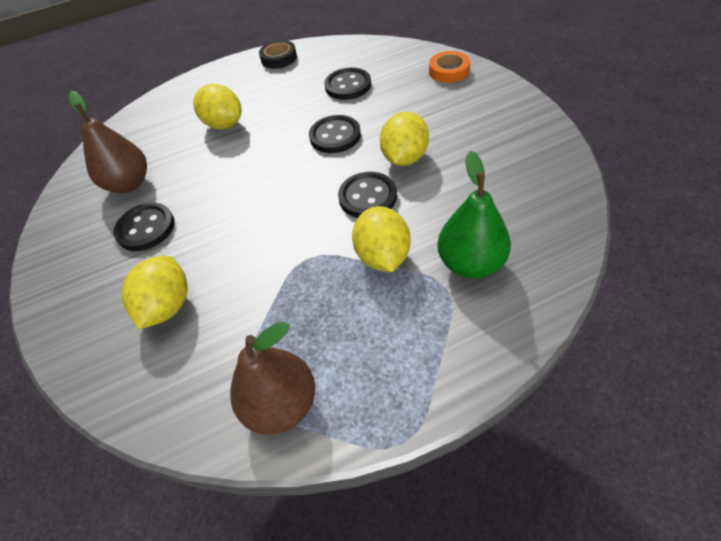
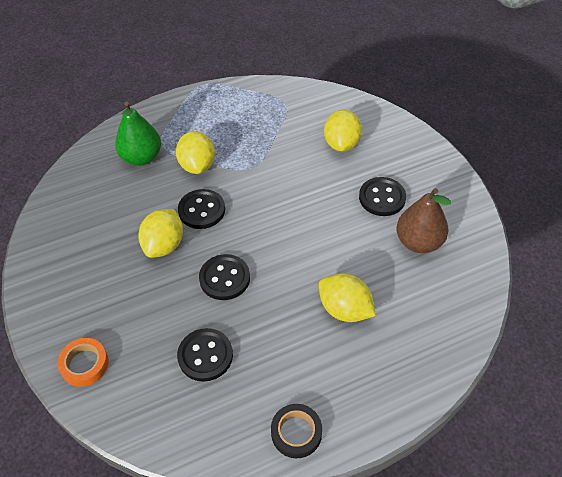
camera: 175 degrees right, 0 degrees up
brown pear [230,321,315,435] -> none

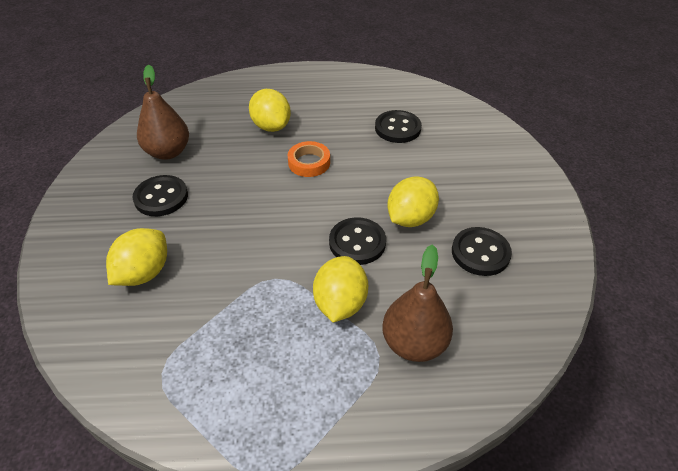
camera: 160 degrees left, 5 degrees down
orange tape [57,338,109,387] -> orange tape moved to [288,141,330,177]
green pear [115,102,161,166] -> brown pear [382,244,453,362]
black button [199,254,250,300] -> black button moved to [452,227,512,276]
black tape [271,404,322,458] -> none

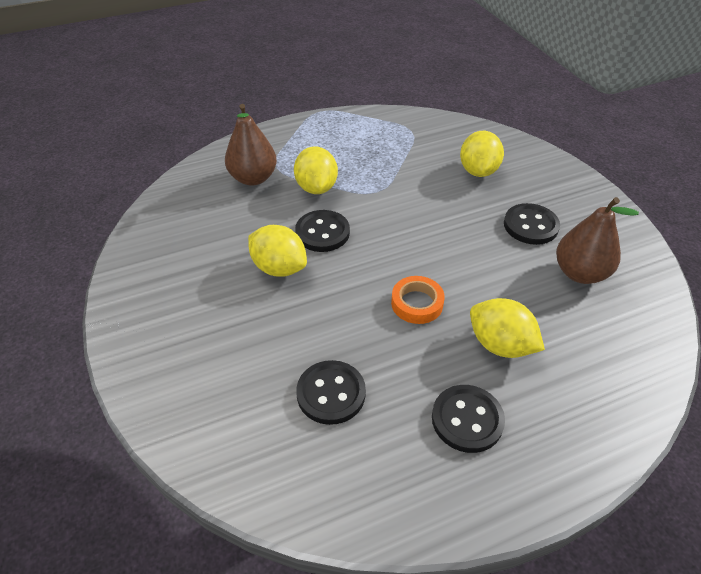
camera: 160 degrees right, 0 degrees up
yellow lemon [387,176,439,227] -> yellow lemon turned 75 degrees counterclockwise [248,225,307,277]
black button [452,227,512,276] -> black button moved to [432,385,505,453]

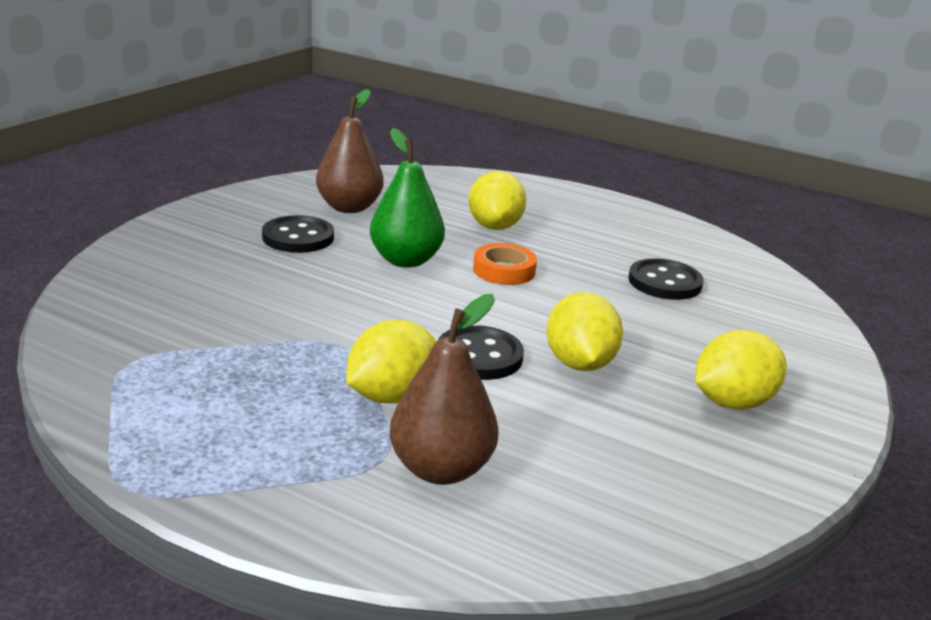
camera: 130 degrees left, 20 degrees down
black button [432,385,505,453] -> none
yellow lemon [460,131,504,177] -> yellow lemon moved to [696,330,787,410]
none -> green pear [370,128,445,268]

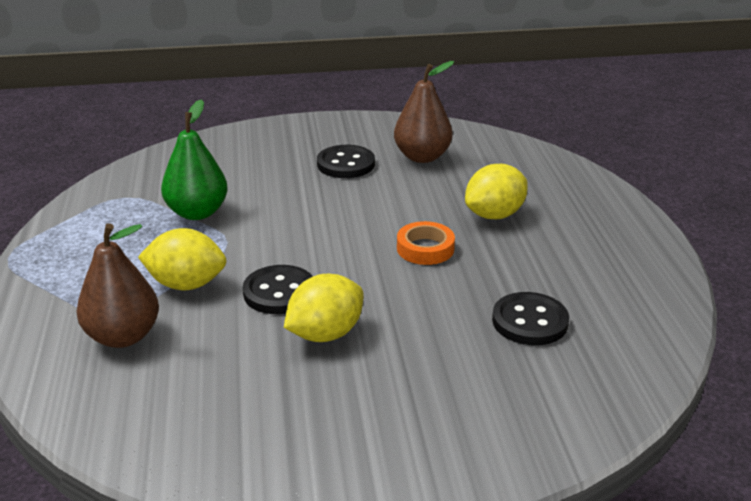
camera: 55 degrees right, 5 degrees up
green pear [370,128,445,268] -> green pear moved to [161,100,228,220]
yellow lemon [696,330,787,410] -> none

